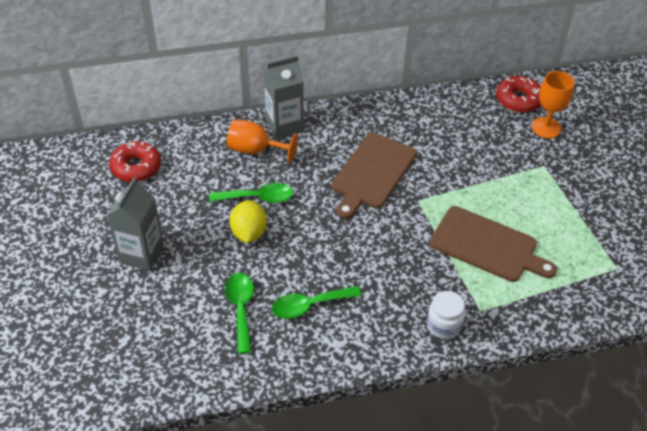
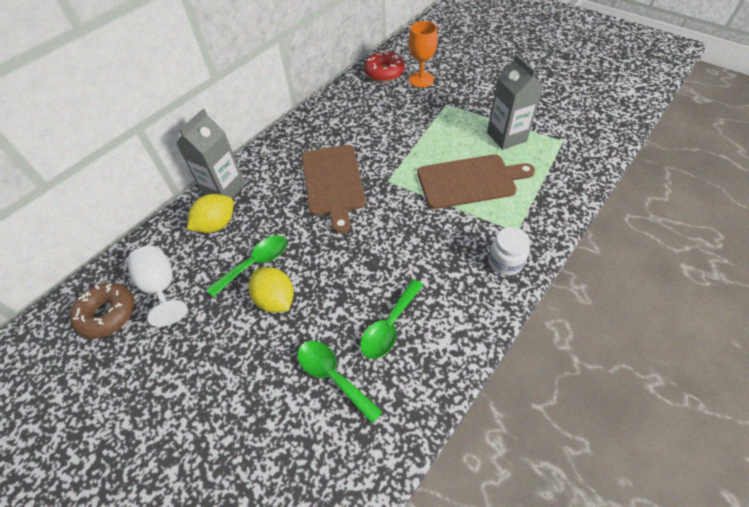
camera: 35 degrees left, 5 degrees up
grey carton [107,177,164,271] -> grey carton moved to [487,53,544,150]
red donut [109,141,161,182] -> brown donut [70,282,135,339]
orange goblet [227,120,298,163] -> yellow lemon [187,194,234,233]
none -> white goblet [127,246,188,327]

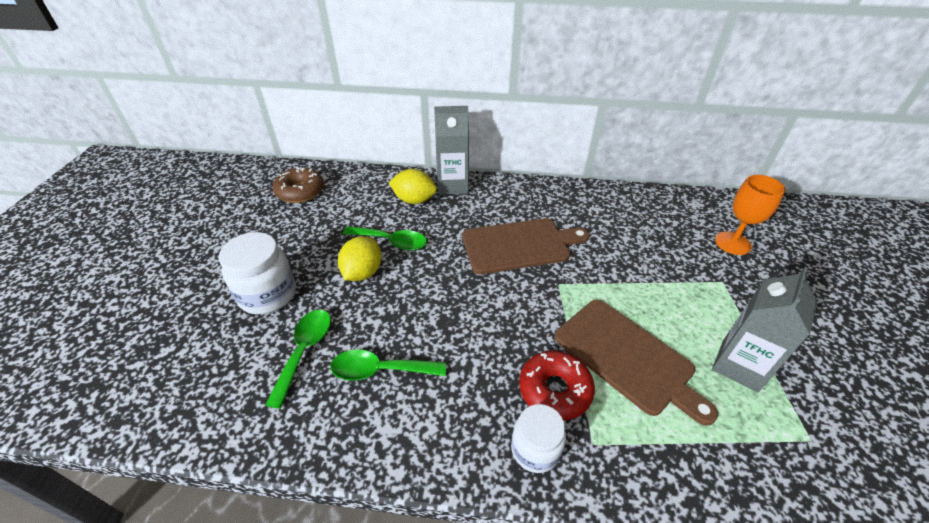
camera: 55 degrees right, 10 degrees down
white goblet [127,246,188,327] -> none
brown cutting board [302,145,366,233] -> brown cutting board turned 150 degrees counterclockwise [462,218,590,274]
red donut [364,51,405,82] -> red donut moved to [519,351,595,420]
none -> white jar [219,232,296,314]

